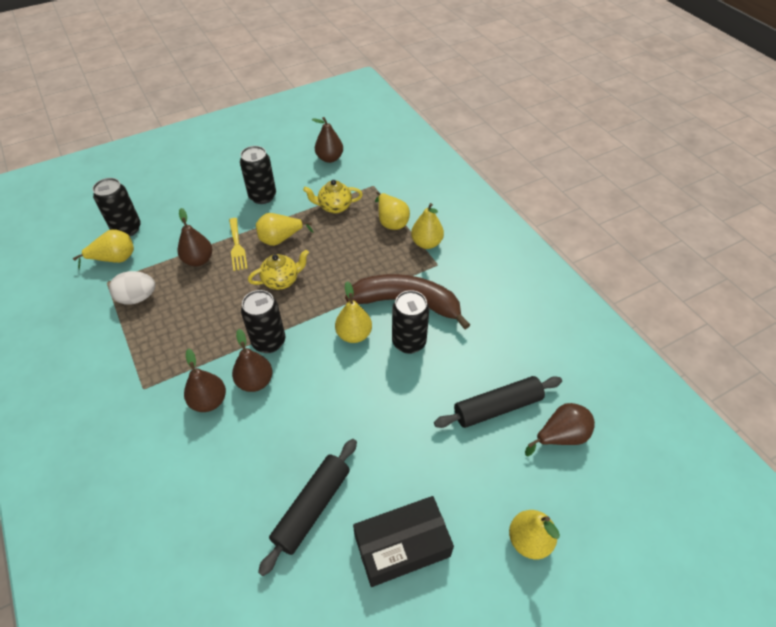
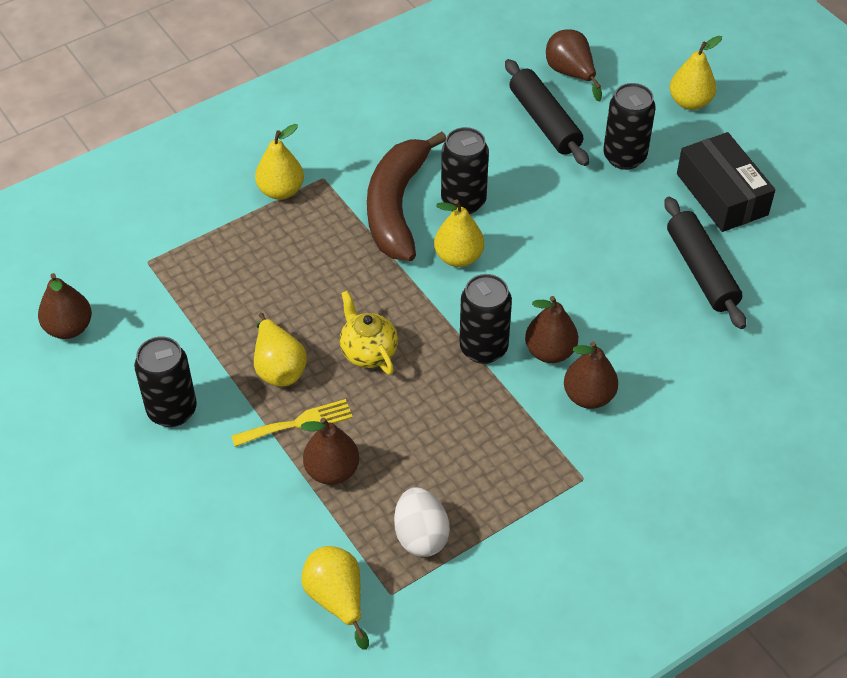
camera: 95 degrees left, 0 degrees up
black can [92,178,141,236] -> black can moved to [603,83,656,170]
black rolling pin [258,439,357,576] -> black rolling pin turned 45 degrees clockwise [664,197,746,329]
yellow teapot [303,180,363,213] -> none
yellow pear [375,192,410,230] -> none

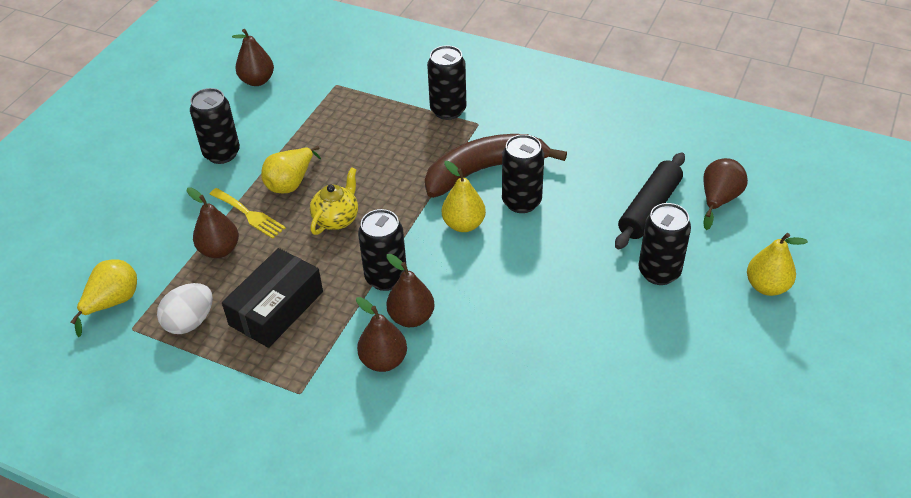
camera: 60 degrees right, 5 degrees down
yellow pear [255,124,304,200] -> black can [427,45,466,120]
black rolling pin [664,197,746,329] -> none
black box [677,132,776,232] -> black box moved to [222,248,323,348]

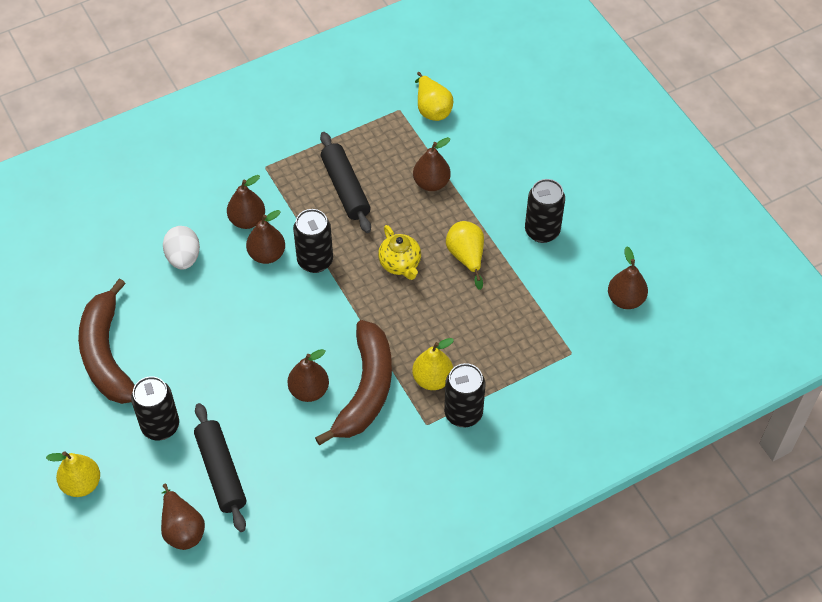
camera: 125 degrees right, 10 degrees up
white egg [157,283,213,334] -> white egg moved to [163,226,200,270]
yellow fork [210,188,286,239] -> none
black box [222,248,323,348] -> black rolling pin [320,132,371,233]
yellow pear [442,161,486,232] -> yellow pear moved to [412,338,454,390]
black can [502,134,544,213] -> brown pear [288,349,329,402]
none -> brown banana [78,278,135,404]

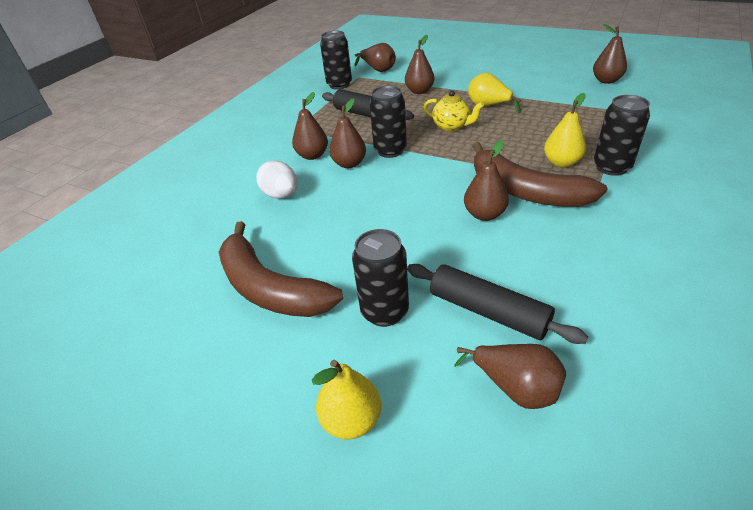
camera: 30 degrees left, 15 degrees down
brown banana [315,320,392,445] -> brown banana turned 150 degrees clockwise [472,142,607,207]
yellow pear [415,72,453,121] -> brown pear [355,43,396,72]
black can [525,179,565,243] -> black can moved to [320,31,352,90]

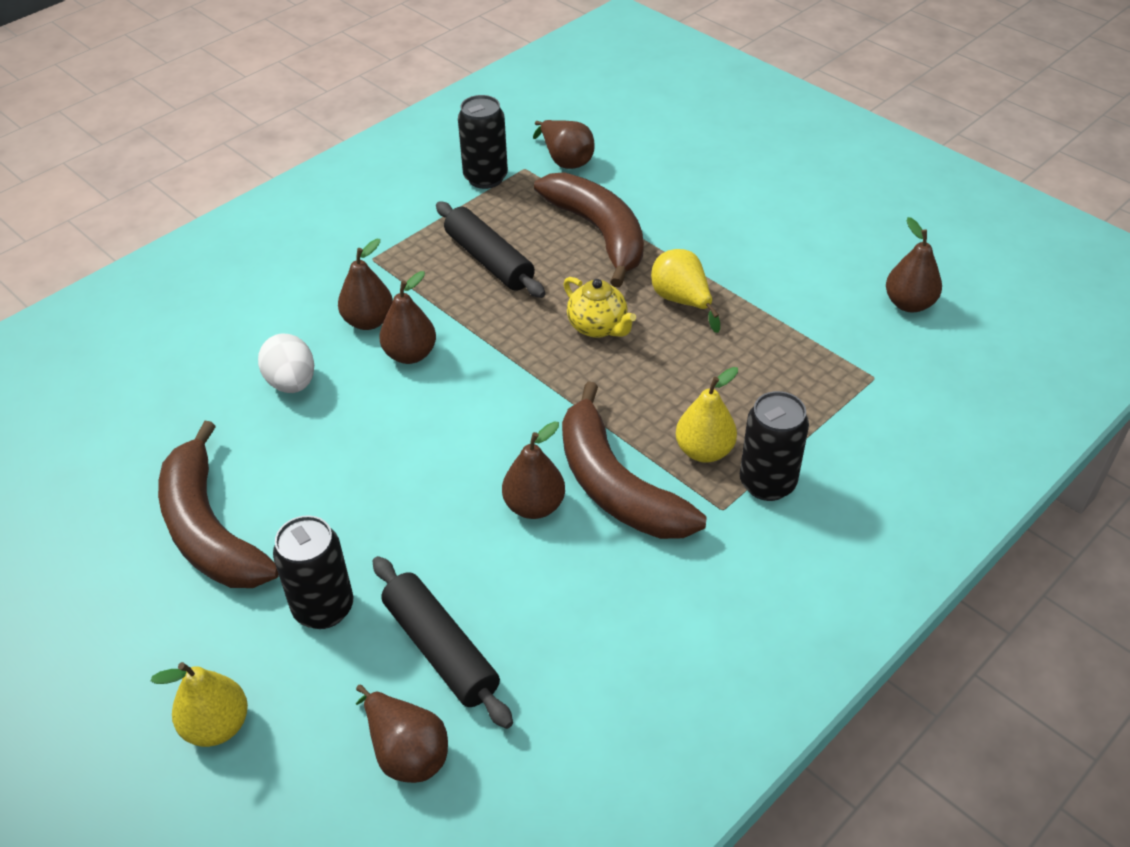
camera: 15 degrees right, 5 degrees up
black can [369,85,407,158] -> none
brown pear [405,35,435,94] -> brown banana [534,172,644,288]

